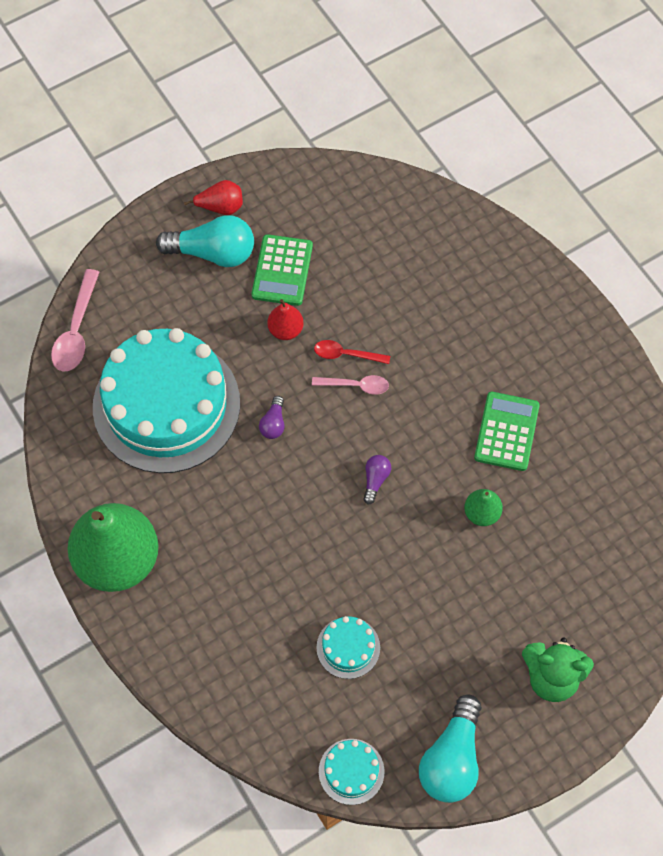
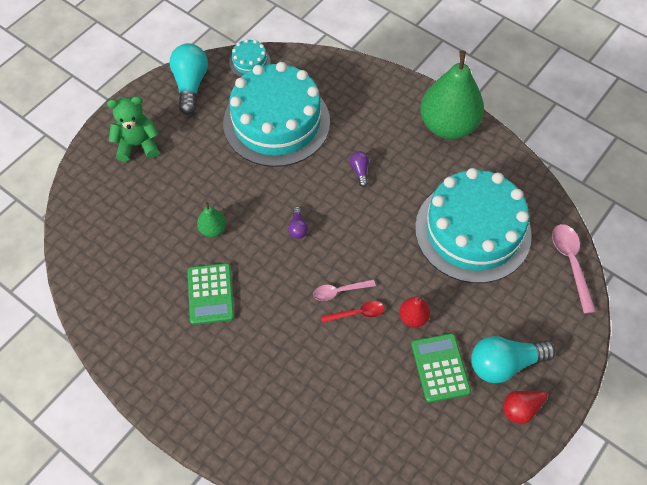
camera: 160 degrees right, 5 degrees down
purple light bulb [259,396,285,439] -> purple light bulb moved to [350,151,369,187]
turquoise cake [316,616,380,679] -> turquoise cake [223,62,330,167], size x2.47

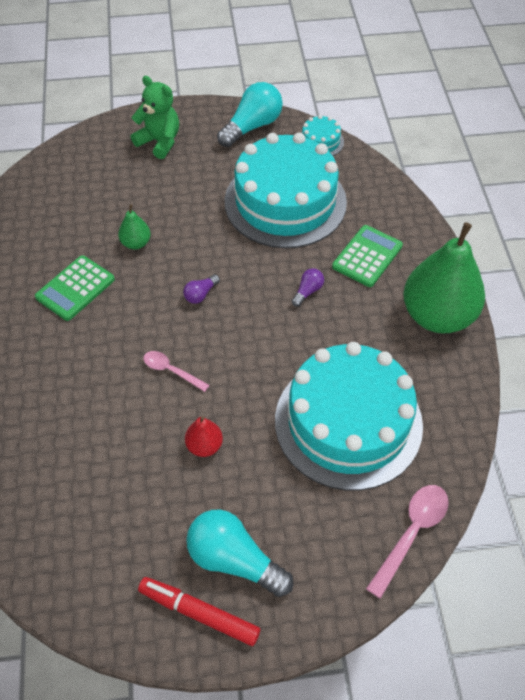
camera: 45 degrees right, 5 degrees down
red spoon [321,301,385,323] -> none
green calculator [411,333,471,403] -> green calculator moved to [332,225,403,287]
red pear [503,390,553,424] -> red marker [138,577,260,646]

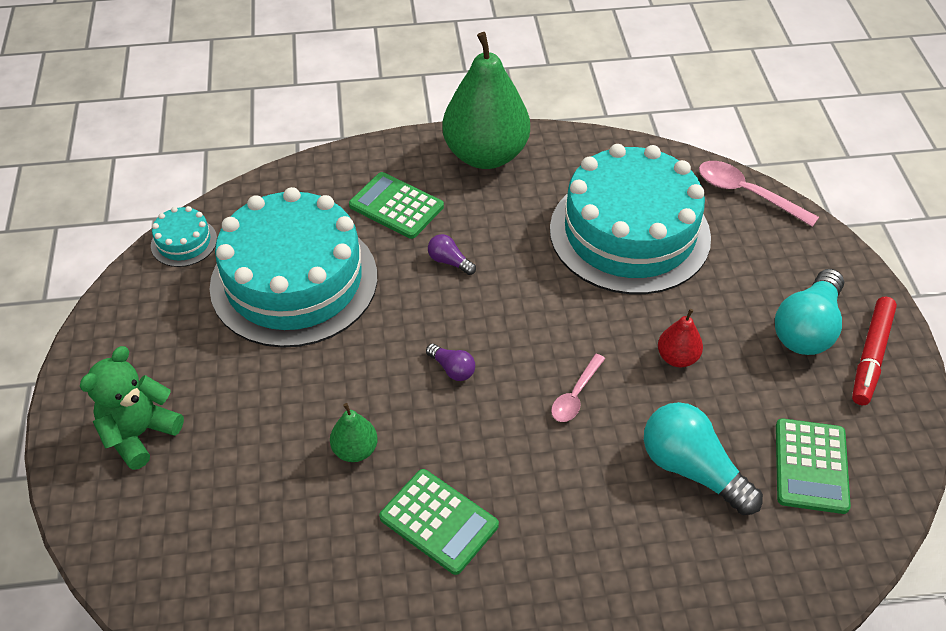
camera: 90 degrees left, 5 degrees down
turquoise light bulb [217,82,283,147] -> turquoise light bulb moved to [644,402,763,515]
none -> green calculator [776,418,851,514]

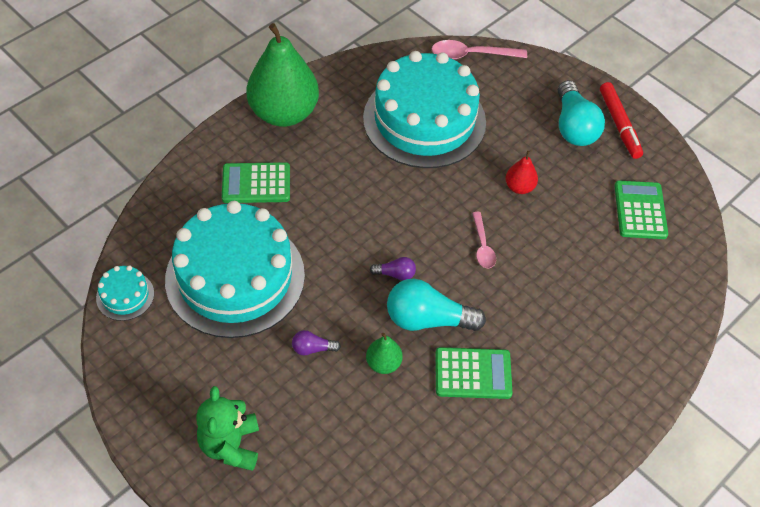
camera: 40 degrees left, 5 degrees up
purple light bulb [428,234,476,275] -> purple light bulb moved to [292,330,341,356]
turquoise light bulb [644,402,763,515] -> turquoise light bulb moved to [387,279,486,331]
green calculator [776,418,851,514] -> green calculator turned 150 degrees counterclockwise [614,180,668,239]

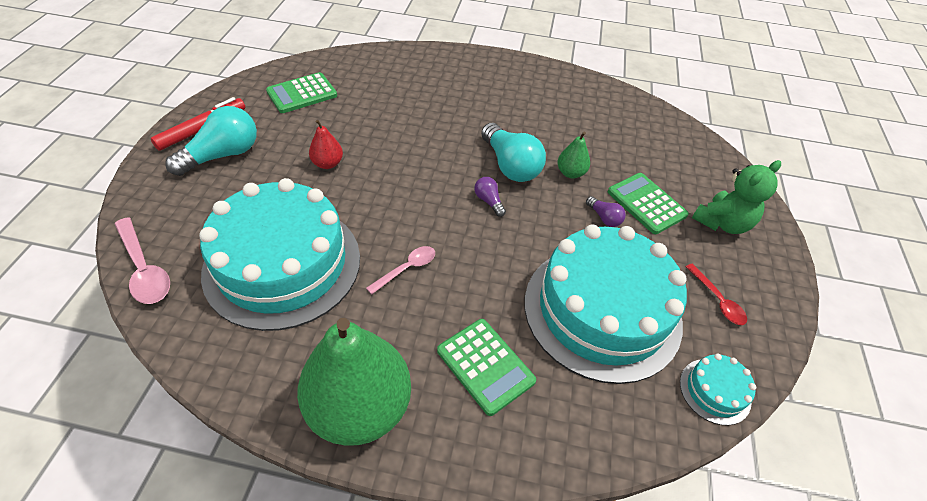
camera: 125 degrees left, 5 degrees down
green calculator [435,347,513,399] -> green calculator moved to [608,173,689,234]
pink spoon [472,212,496,268] -> pink spoon moved to [366,246,435,295]
none -> red spoon [686,264,747,325]

